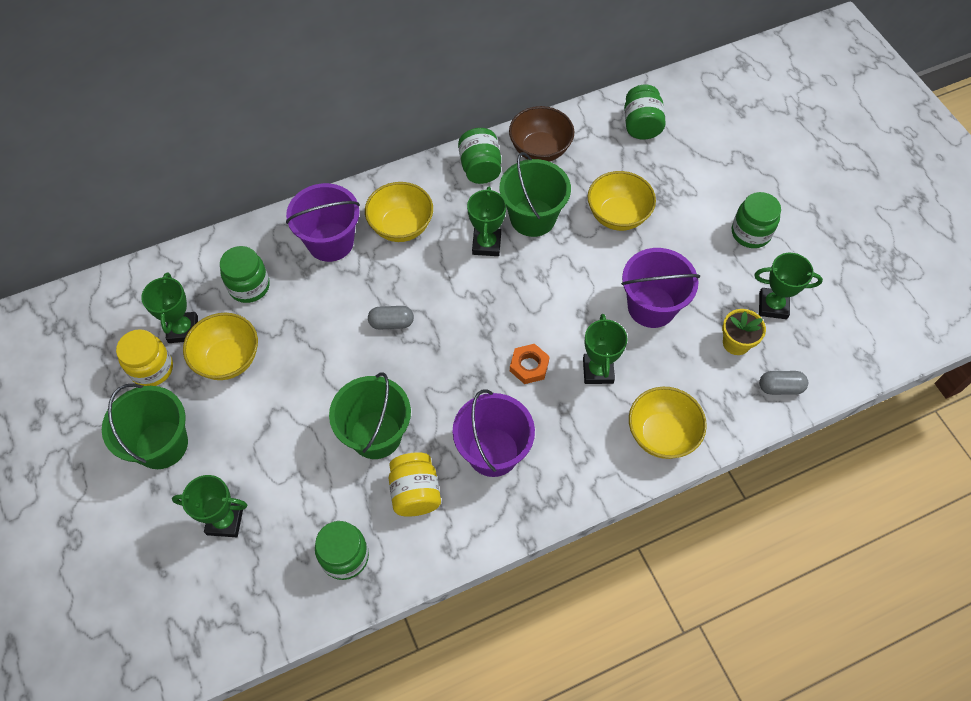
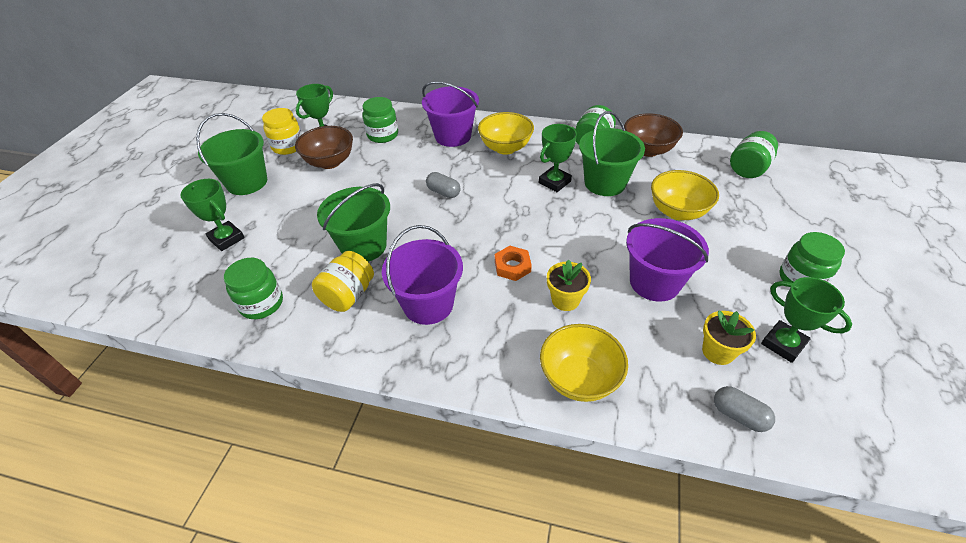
camera: 40 degrees right, 15 degrees down
yellow bowl [183,313,258,380] -> brown bowl [295,126,353,169]
green trophy [583,314,627,384] -> yellow flower pot [547,259,591,311]

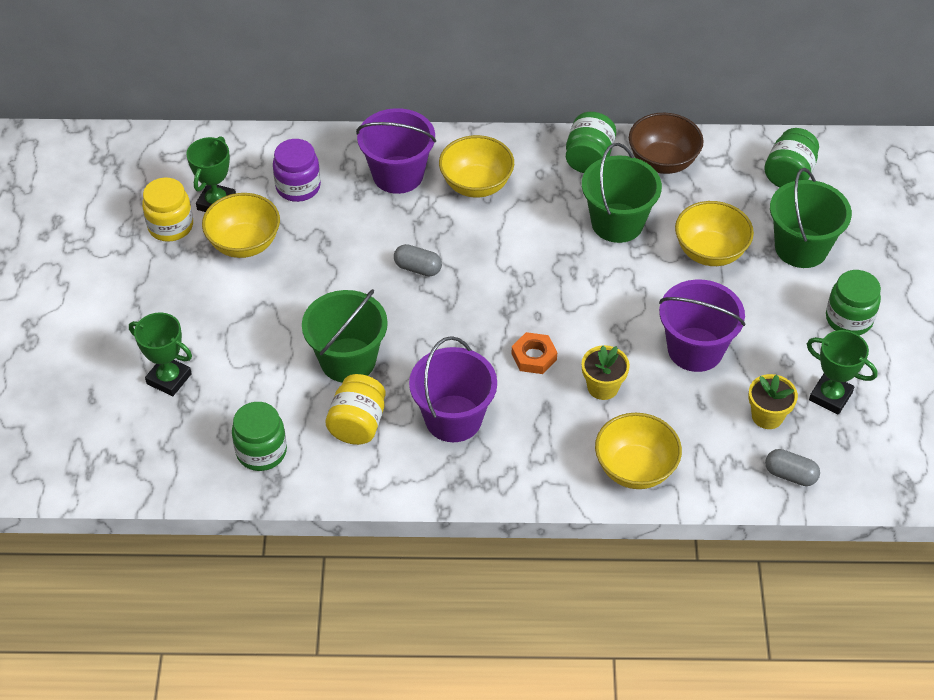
camera: 15 degrees left, 5 degrees up
green bucket [196,113,267,195] -> green bucket moved to [770,168,852,268]
brown bowl [295,126,353,169] -> yellow bowl [202,193,280,258]
green jar [362,97,398,143] -> purple jar [273,139,321,202]
green trophy [539,124,577,192] -> none

